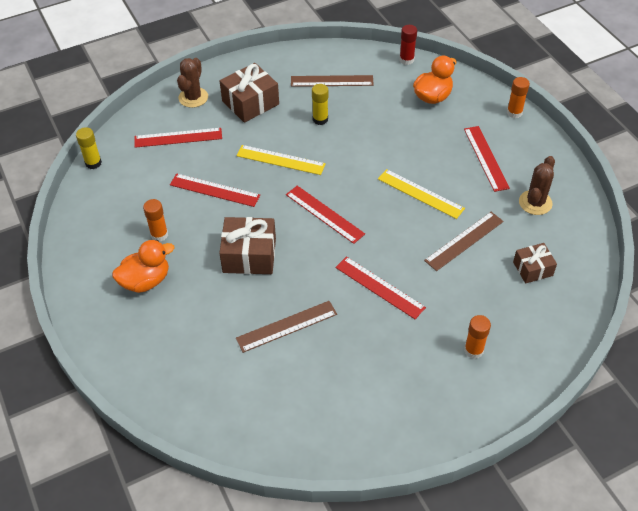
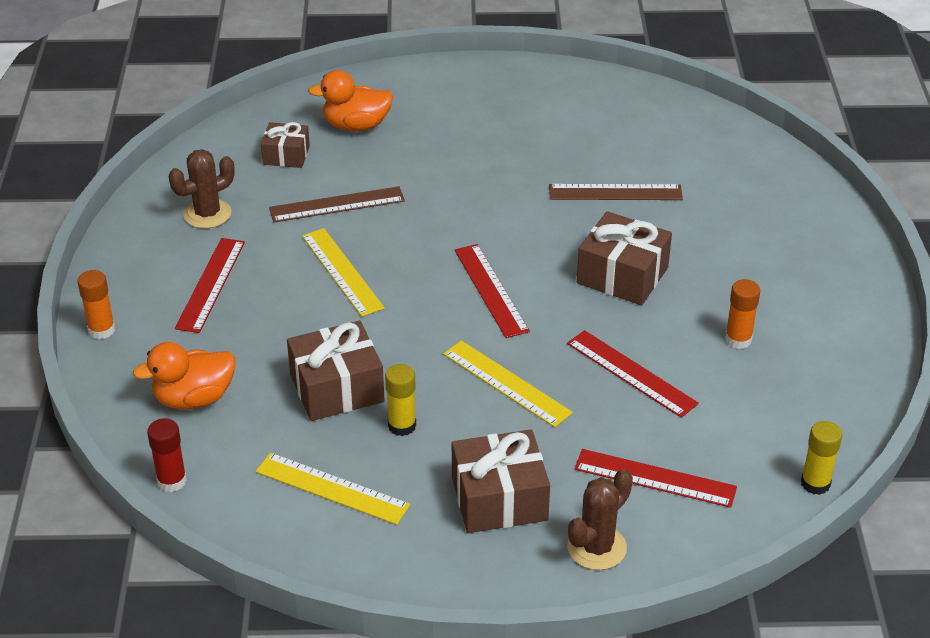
camera: 155 degrees left, 10 degrees down
orange duck [112,240,174,293] -> orange duck moved to [308,70,394,131]
brown ruler [291,75,374,87] -> yellow ruler [256,453,410,525]
red ruler [335,257,426,319] -> none
orange glue stick [464,315,491,359] -> none
none -> brown gift [287,321,385,421]

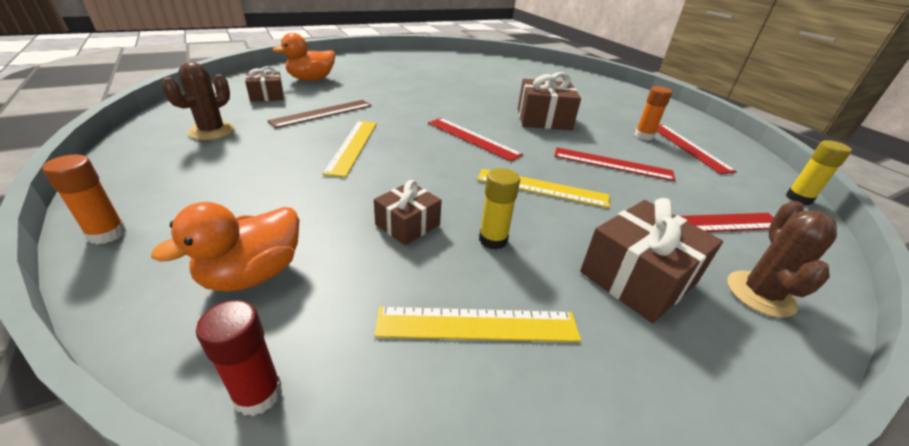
camera: 30 degrees left, 5 degrees down
red ruler [175,238,245,333] -> red ruler moved to [656,124,737,174]
brown gift [287,321,385,421] -> brown gift [374,180,442,245], size x0.61
yellow ruler [302,228,385,317] -> yellow ruler turned 60 degrees clockwise [322,121,377,177]
brown ruler [549,184,683,200] -> none

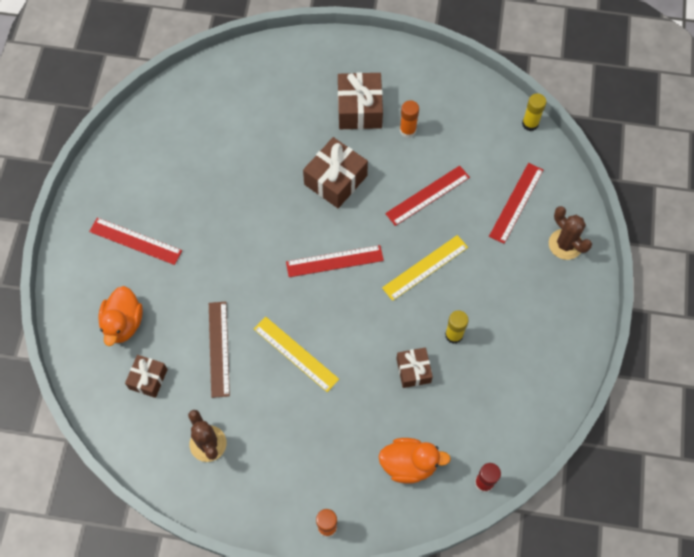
camera: 50 degrees left, 30 degrees up
orange duck [151,202,299,292] -> orange duck turned 75 degrees counterclockwise [378,438,451,483]
yellow ruler [374,307,581,342] -> none
brown gift [580,198,723,323] -> brown gift moved to [338,72,383,129]
red ruler [656,124,737,174] -> red ruler moved to [89,218,182,265]

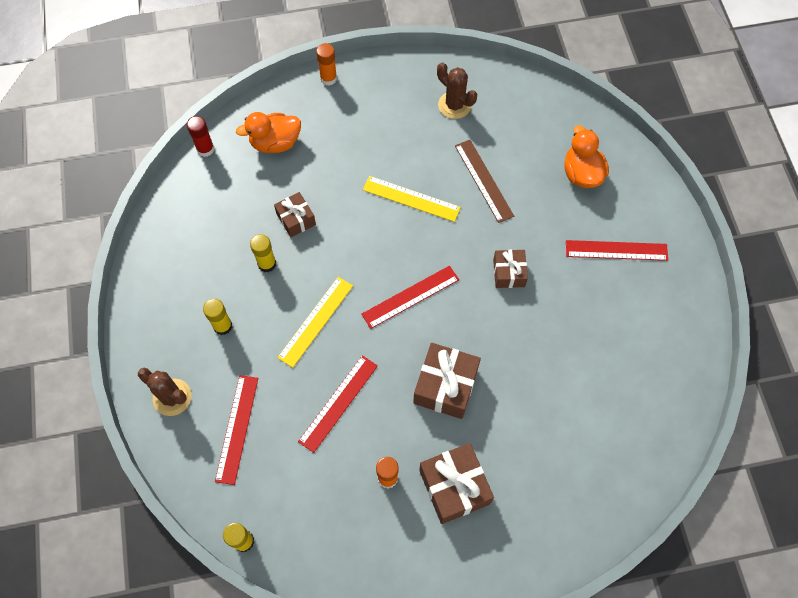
camera: 160 degrees right, 0 degrees up
brown gift [125,355,168,398] -> brown gift moved to [493,250,528,288]
none -> yellow glue stick [203,299,232,335]

